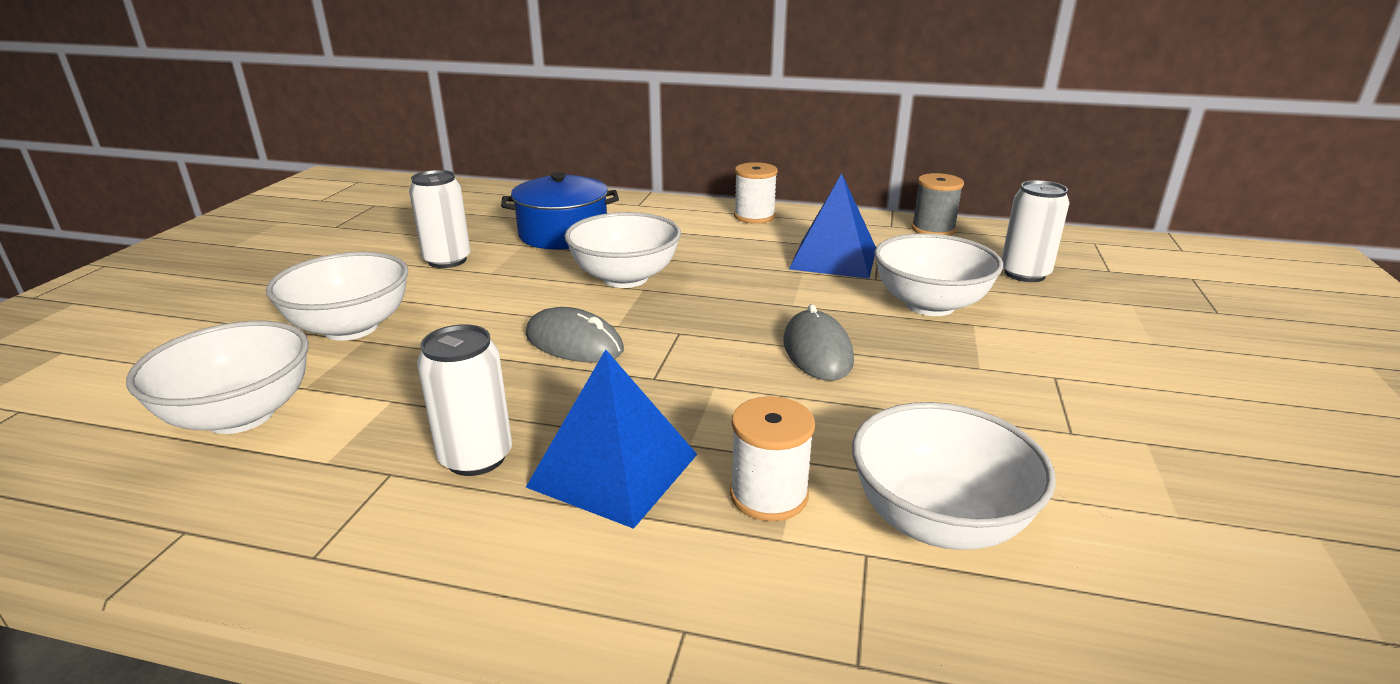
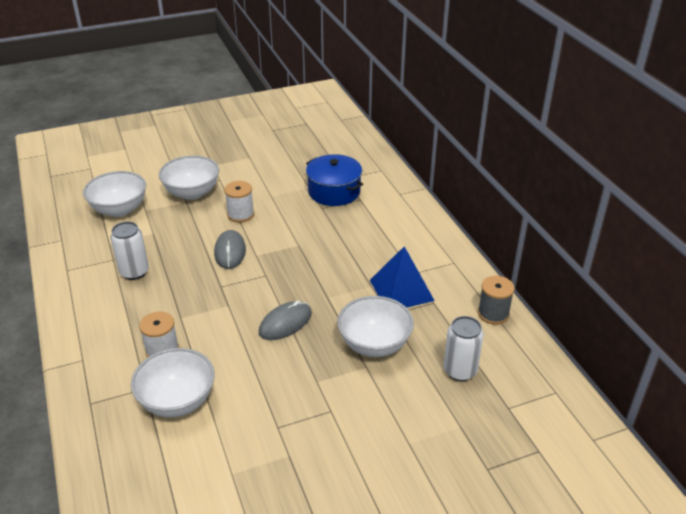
camera: 55 degrees right, 10 degrees up
white can [409,170,471,268] -> none
blue pyramid [526,349,697,529] -> none
white bowl [565,212,681,288] -> none
white spool [734,162,778,224] -> white spool moved to [224,181,254,222]

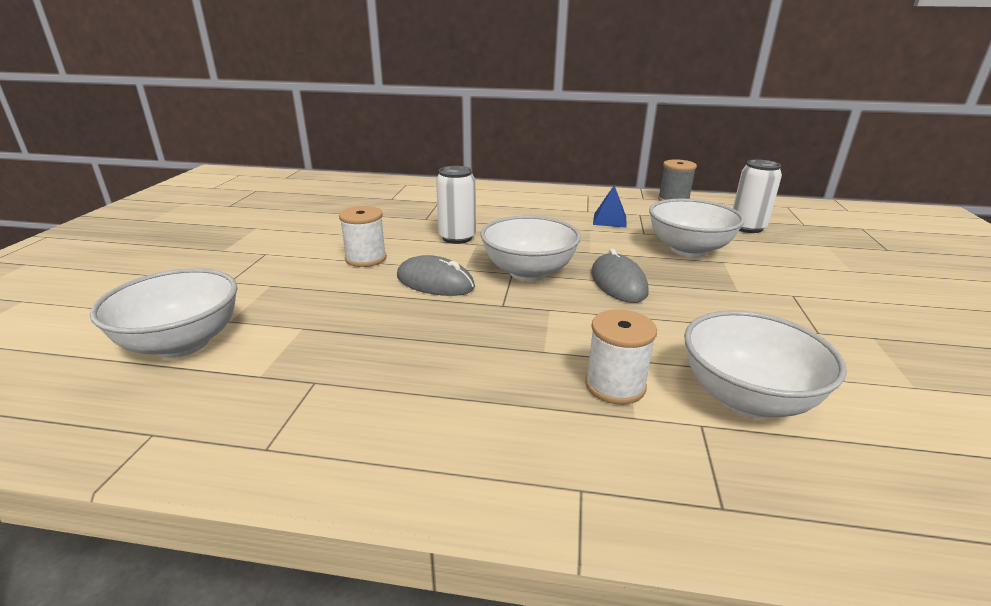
camera: 60 degrees left, 10 degrees down
white can [111,222,149,280] -> white can moved to [436,166,476,244]
white bowl [159,156,219,200] -> white bowl moved to [480,216,581,281]
blue pot [306,154,363,206] -> none
blue pyramid [370,246,435,308] -> blue pyramid [593,185,627,228], size x0.57

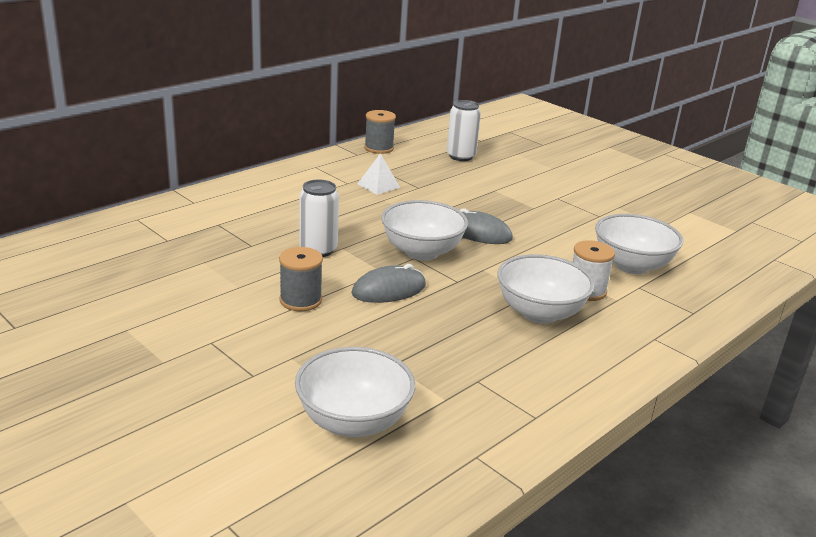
camera: 55 degrees left, 0 degrees up
white spool [339,206,387,267] -> grey spool [279,247,323,311]
blue pyramid [593,185,627,228] -> white pyramid [357,153,400,195]
white bowl [649,199,745,257] -> white bowl moved to [497,254,595,324]

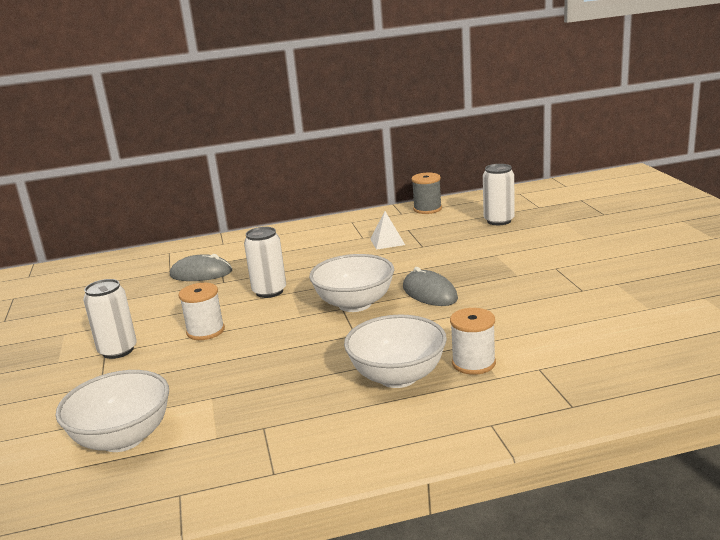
camera: 35 degrees right, 5 degrees down
grey spool [279,247,323,311] -> white spool [179,283,225,340]
grey mouse [351,264,426,303] -> grey mouse moved to [170,254,232,281]
white bowl [595,214,683,274] -> none
none -> white can [83,279,137,359]

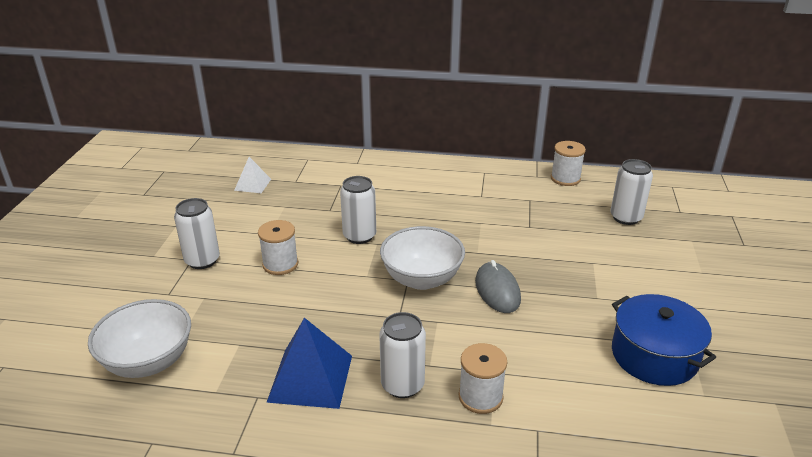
camera: 20 degrees right, 10 degrees up
grey mouse [170,254,232,281] -> none
white bowl [344,315,447,388] -> white can [379,312,426,398]
white pyramid [370,211,405,250] -> white pyramid moved to [234,157,271,193]
grey spool [411,173,442,214] -> white spool [551,141,586,186]
none -> blue pyramid [266,318,352,409]
none -> blue pot [612,294,716,386]

